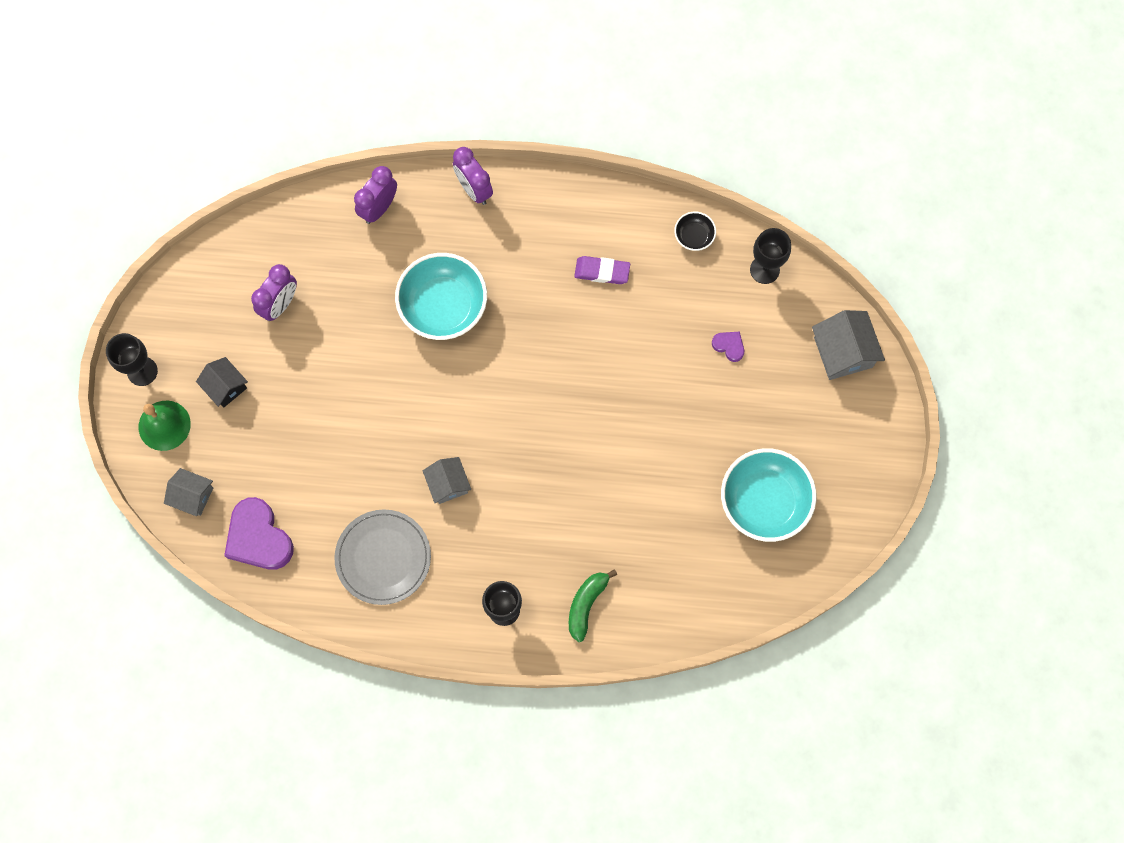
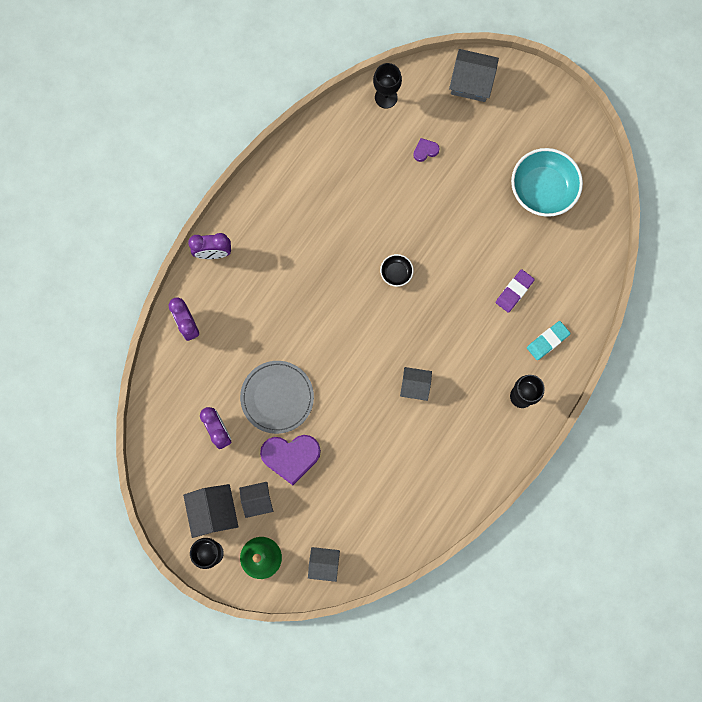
camera: 60 degrees left, 5 degrees up
grey house [164,468,213,516] -> grey house turned 45 degrees clockwise [308,547,340,582]
purple heart [224,497,294,570] -> purple heart moved to [260,435,321,485]
grey plate [334,510,431,605] -> grey plate moved to [240,361,314,434]
turquoise bowl [395,253,487,340] -> none
green banana [569,569,617,642] -> turquoise eraser [527,321,571,360]
purple eraser [574,256,630,284] -> purple eraser moved to [496,269,535,313]
black bowl [674,212,716,251] -> black bowl moved to [380,254,414,287]
none -> black house [183,484,239,538]

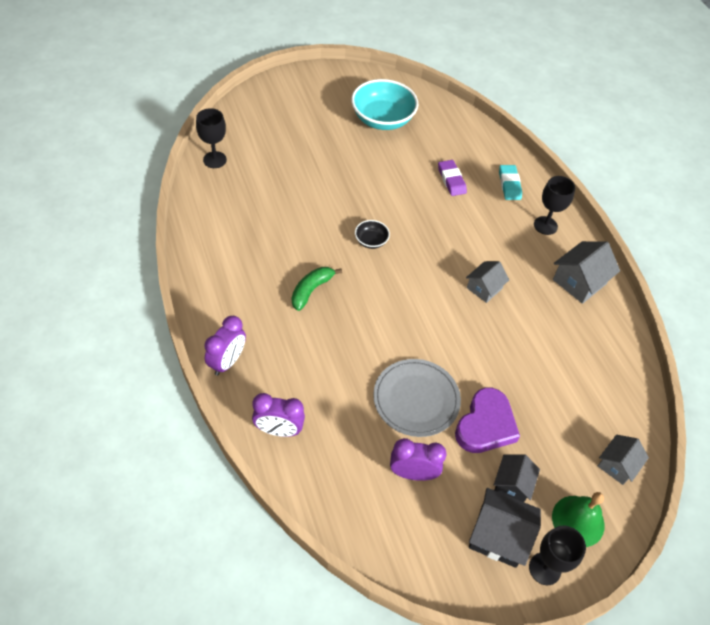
camera: 60 degrees left, 25 degrees down
purple heart [413,138,440,162] -> none
grey house [449,49,499,102] -> grey house moved to [553,241,620,304]
none -> green banana [292,267,342,311]

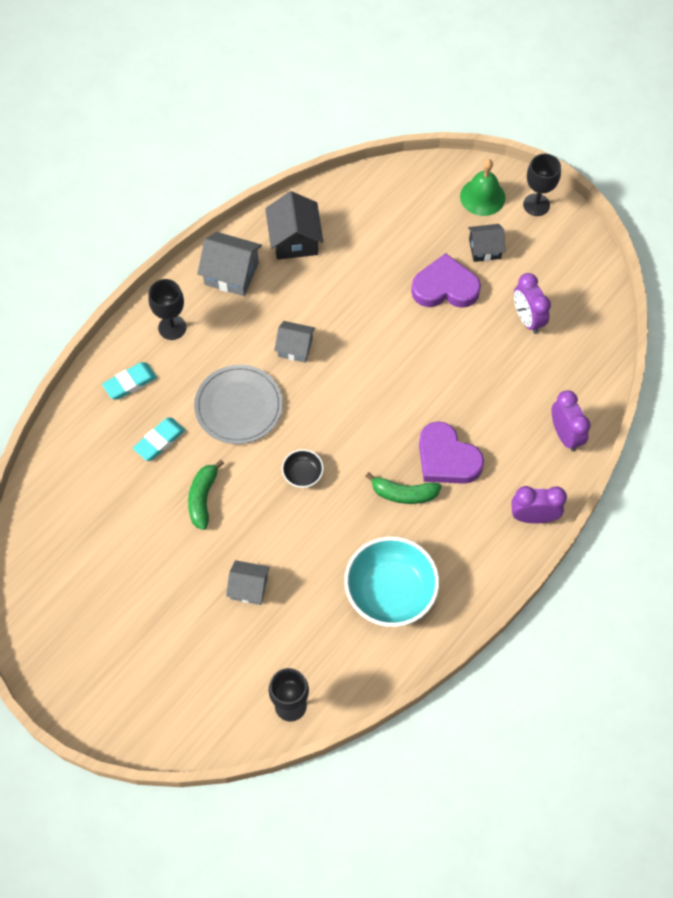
camera: 115 degrees left, 10 degrees up
turquoise bowl [351,79,419,130] -> turquoise bowl moved to [344,536,439,627]
grey plate [373,359,461,437] -> grey plate moved to [194,365,283,444]
purple eraser [438,160,467,196] -> turquoise eraser [133,417,185,461]
black house [469,488,541,568] -> black house moved to [265,191,323,260]
grey house [598,435,649,485] -> grey house moved to [226,560,270,605]
none -> green banana [188,460,224,530]
none -> purple heart [419,421,484,484]

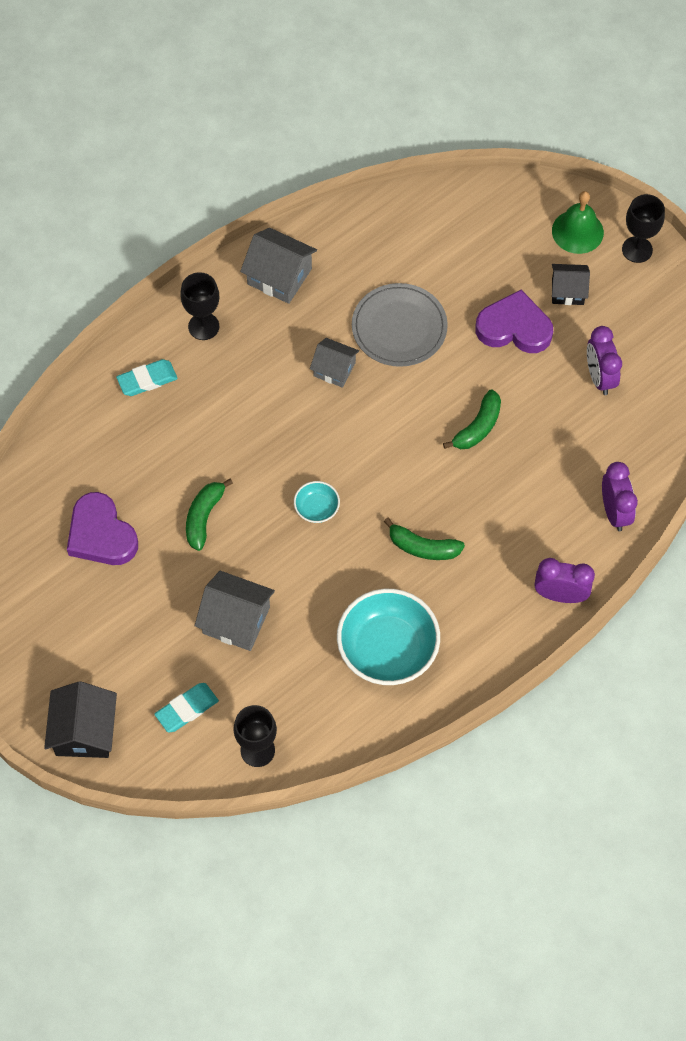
camera: 10 degrees right, 0 degrees up
turquoise eraser [133,417,185,461] -> turquoise eraser moved to [154,683,219,732]
grey plate [194,365,283,444] -> grey plate moved to [352,283,448,367]
grey house [226,560,270,605] -> grey house [195,571,275,651], size x1.53
black house [265,191,323,260] -> black house moved to [44,681,117,758]
black bowl [282,449,324,488] -> turquoise bowl [294,481,340,523]
purple heart [419,421,484,484] -> purple heart moved to [67,492,138,565]
none -> green banana [443,389,501,449]

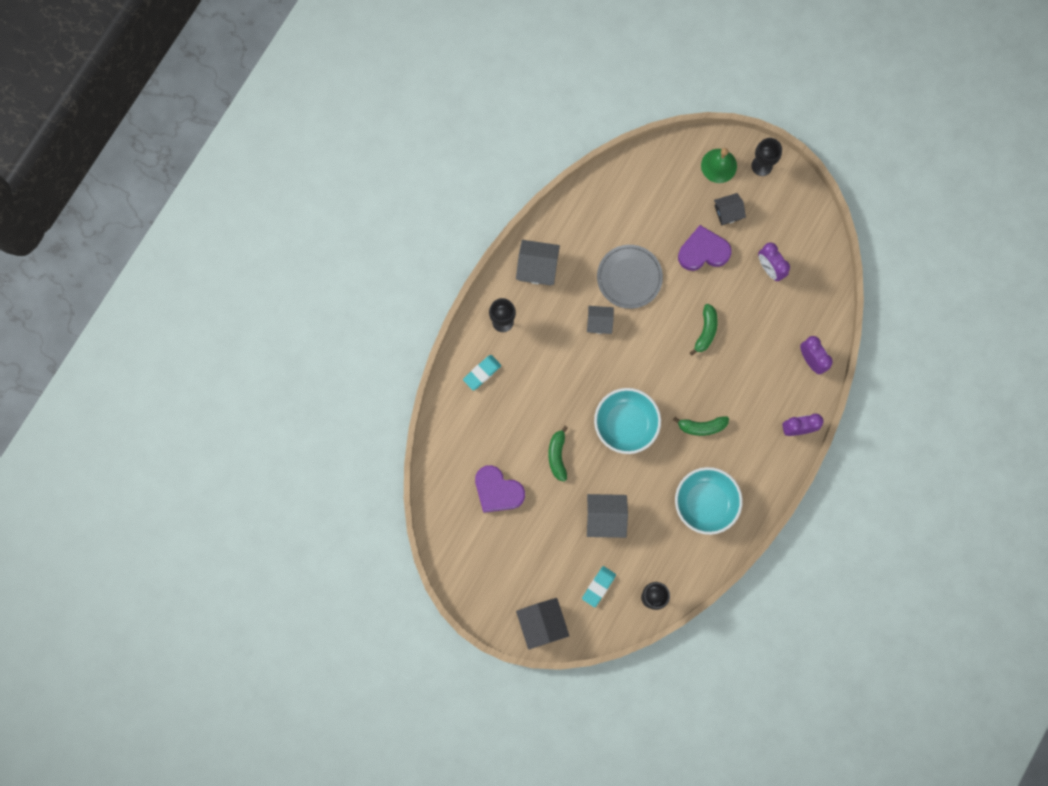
camera: 20 degrees left, 15 degrees up
turquoise bowl [294,481,340,523] -> turquoise bowl [594,388,661,454], size x2.15

